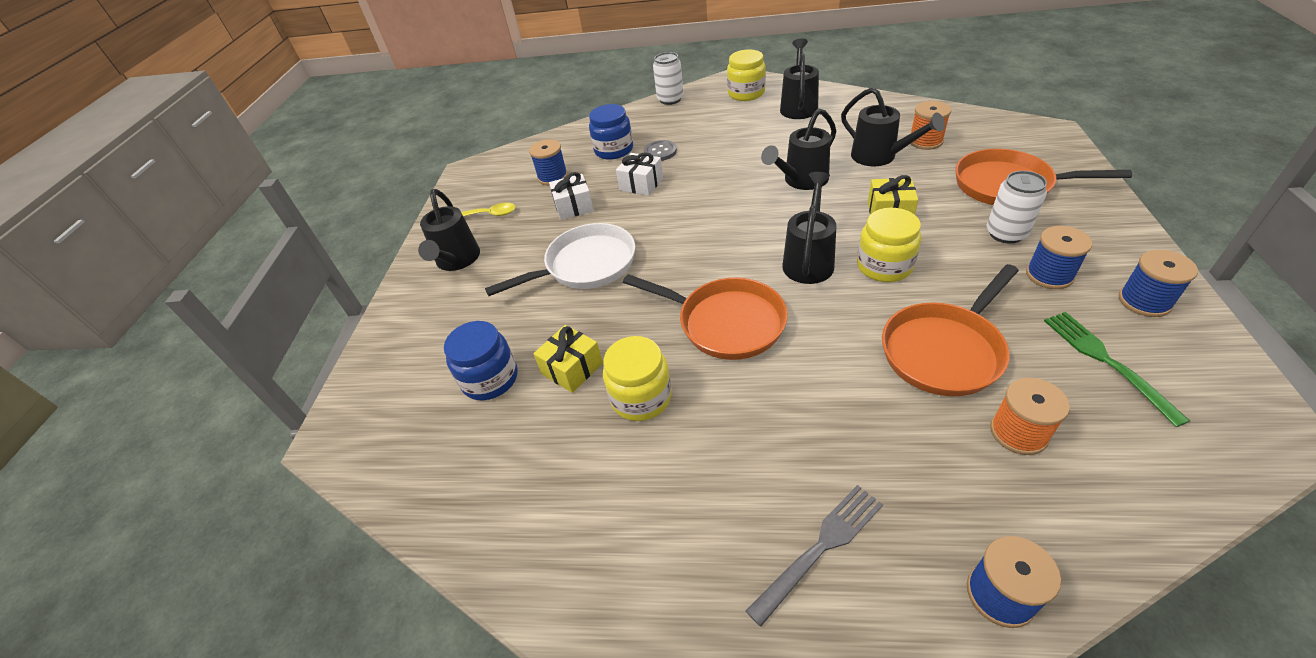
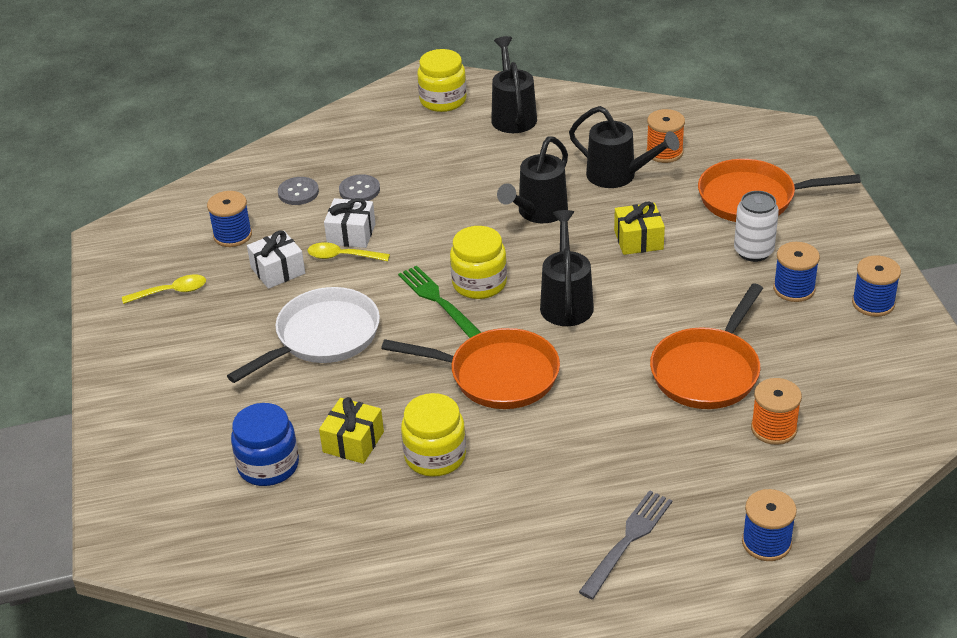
camera: 20 degrees left, 5 degrees down
black watering can [418,189,480,271] -> none
blue jar [589,104,633,160] -> grey button [278,177,319,205]
white can [653,52,683,105] -> none
yellow jar [857,208,921,282] -> yellow jar moved to [450,226,507,299]
green fork [1044,312,1190,427] -> green fork moved to [398,265,481,338]
none -> yellow spoon [308,242,390,261]

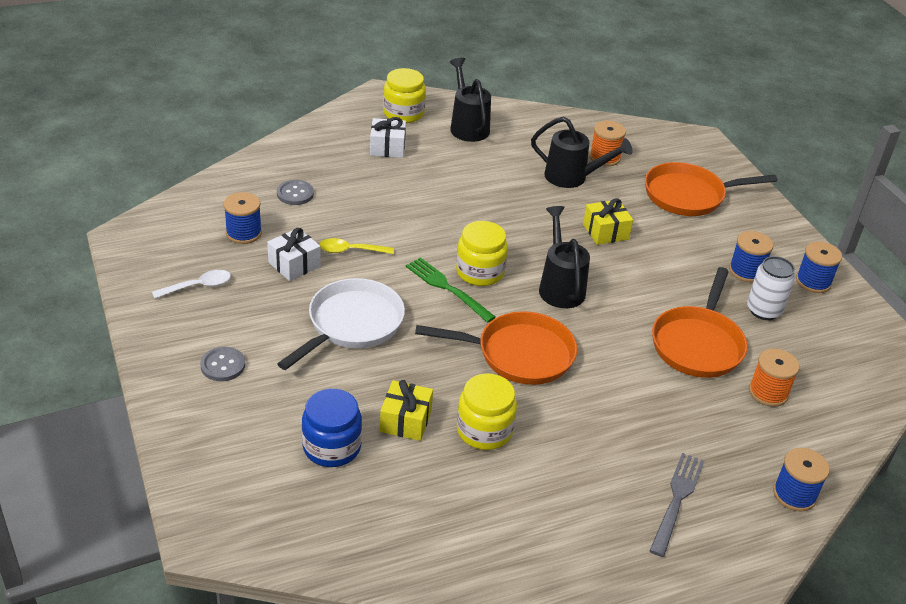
camera: 15 degrees left, 0 degrees up
yellow spoon [122,275,206,304] -> white spoon [152,270,231,299]
white gift [324,198,376,248] -> white gift moved to [370,117,406,158]
grey button [339,174,380,201] -> grey button moved to [200,347,245,381]
black watering can [497,136,568,223] -> none
white can [734,191,779,262] -> white can moved to [747,256,795,320]

